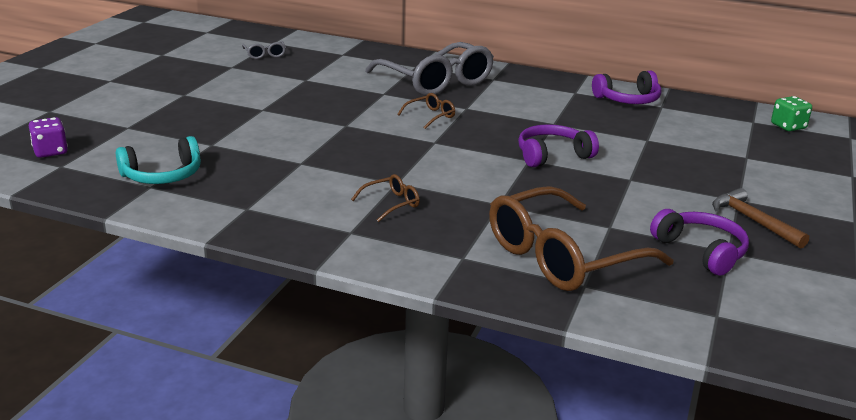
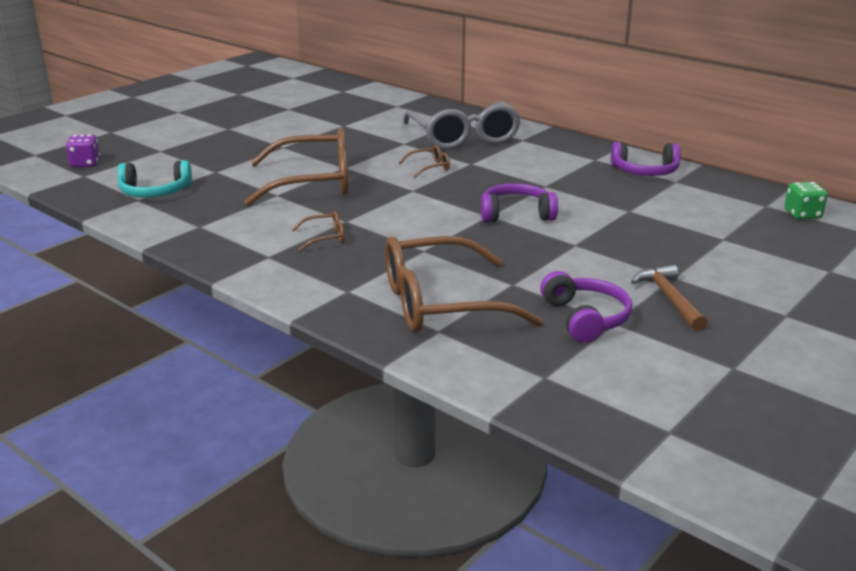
camera: 20 degrees right, 0 degrees up
grey glasses [242,41,286,59] -> none
none -> brown glasses [244,128,348,206]

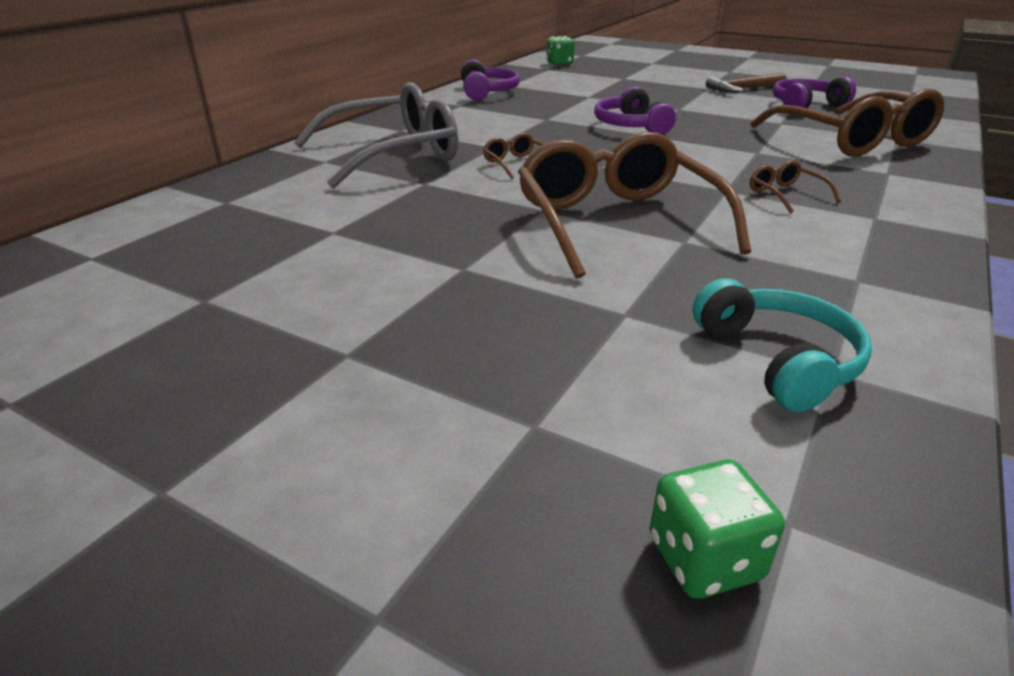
camera: 100 degrees left, 5 degrees up
purple dice [66,134,100,167] -> green dice [649,460,785,599]

